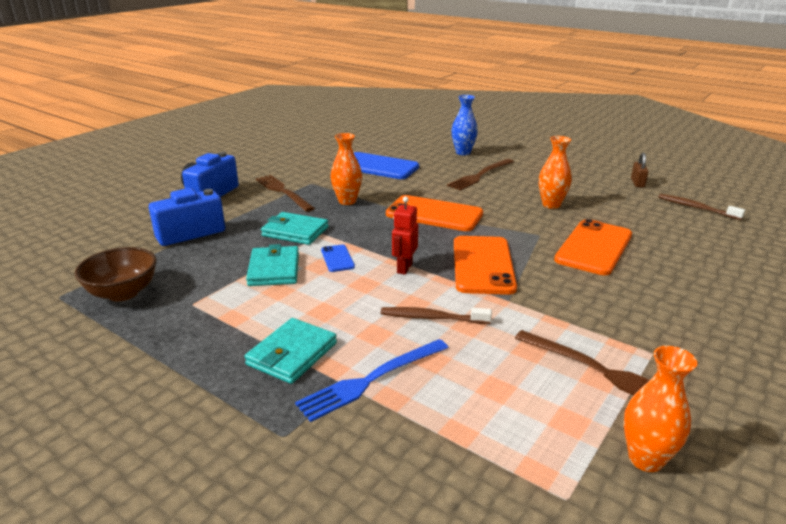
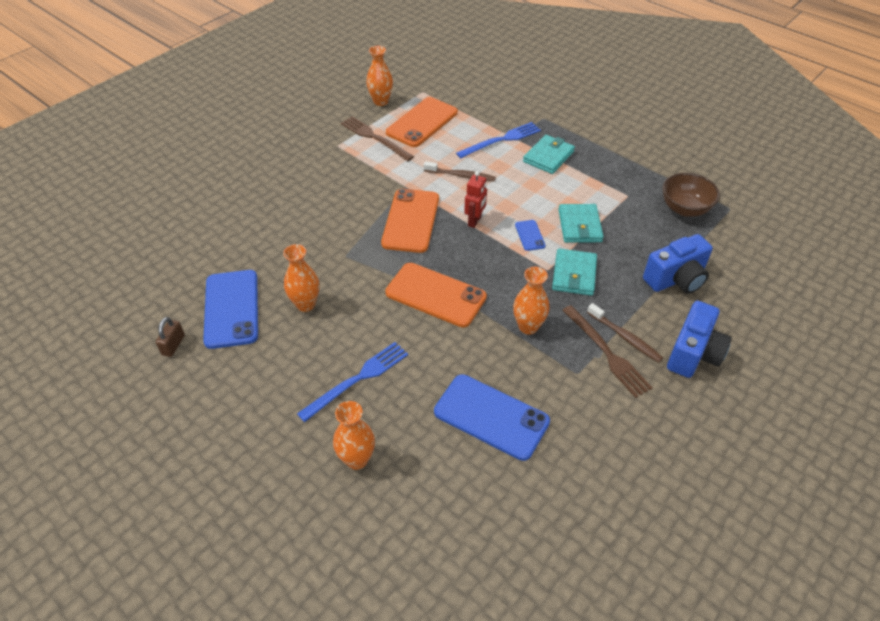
camera: 175 degrees left, 20 degrees up
turquoise wallet [261,212,329,245] -> turquoise wallet turned 75 degrees clockwise [552,249,597,296]
brown fork [447,159,514,190] -> blue fork [297,342,408,422]
blue vase [452,95,478,155] -> orange vase [333,401,375,470]
orange phone [554,219,632,275] -> orange phone moved to [386,97,458,147]
brown toothbrush [658,194,745,220] -> brown toothbrush moved to [587,303,663,363]
none -> blue phone [203,270,258,349]

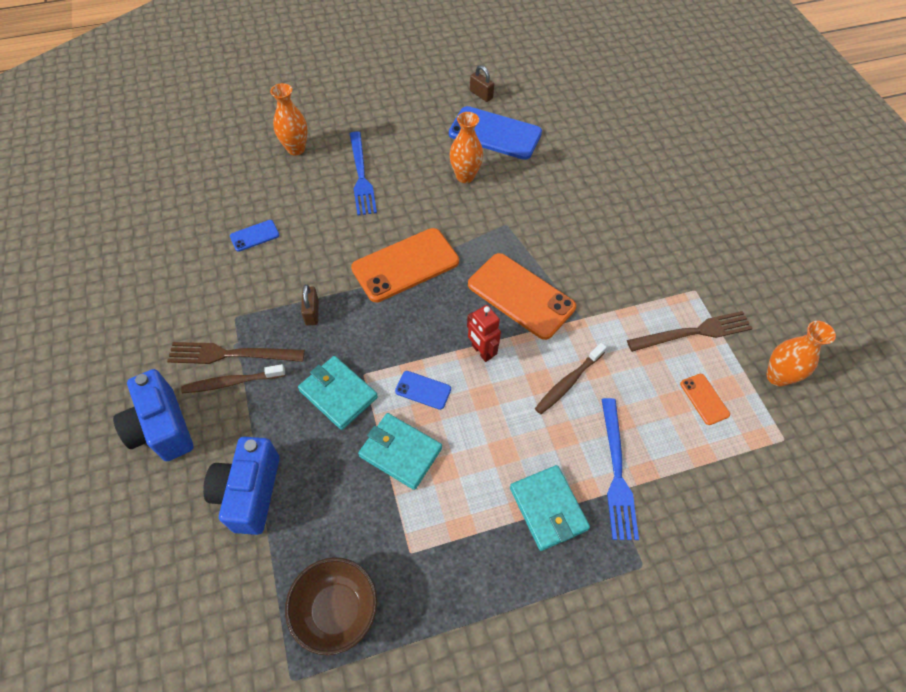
camera: 120 degrees right, 10 degrees up
orange phone [386,97,458,147] -> orange phone [680,374,730,425], size x0.46
blue phone [434,374,550,461] -> blue phone [230,220,279,252], size x0.46
orange vase [513,267,550,334] -> brown padlock [301,284,319,326]

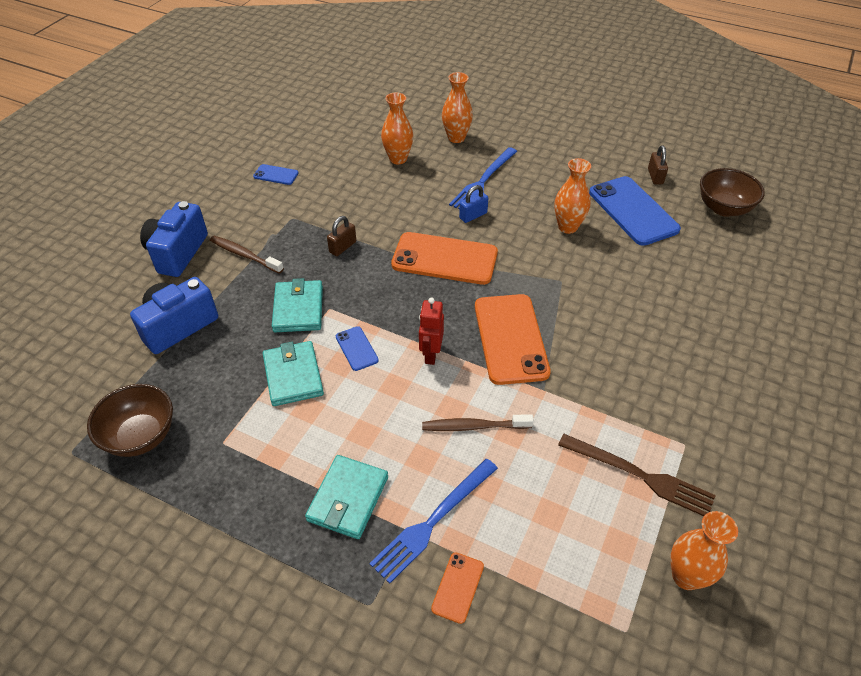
camera: 45 degrees right, 10 degrees down
brown fork [167,342,305,364] -> none
blue phone [230,220,279,252] -> blue phone moved to [253,164,299,185]
orange phone [680,374,730,425] -> orange phone moved to [431,552,484,624]
none -> orange vase [381,92,413,164]
none -> blue padlock [459,185,488,223]
none -> brown bowl [700,168,765,216]

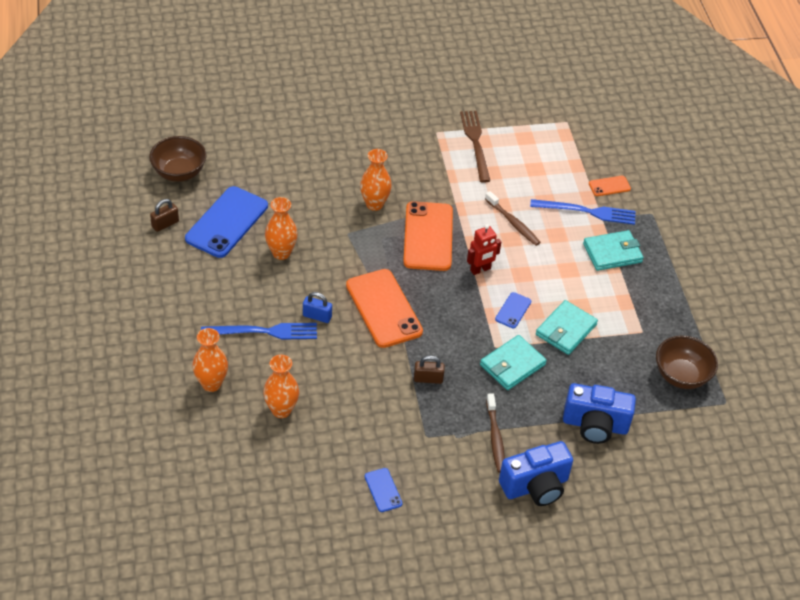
camera: 130 degrees left, 0 degrees up
orange phone [475,294,551,385] -> orange phone turned 45 degrees counterclockwise [403,201,453,271]
orange vase [670,511,738,590] -> orange vase moved to [360,149,392,211]

